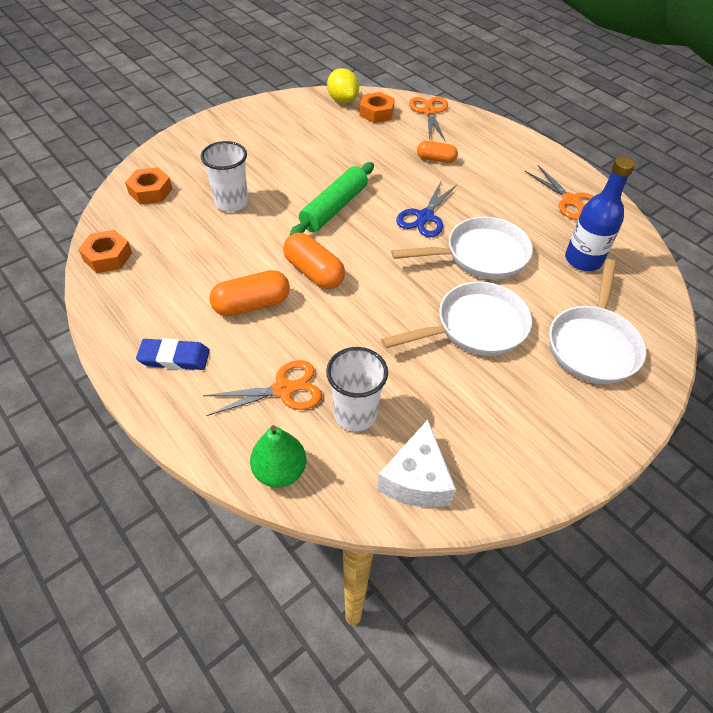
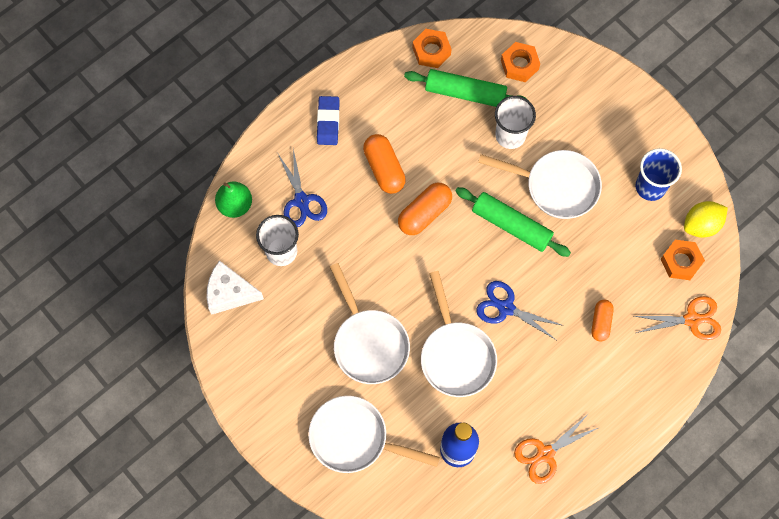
camera: 90 degrees right, 20 degrees up
orange scissors [203,360,322,416] -> blue scissors [278,149,327,227]
none -> green rolling pin [404,69,528,107]
none -> white pan [478,150,602,219]
none -> blue cup [636,148,682,201]

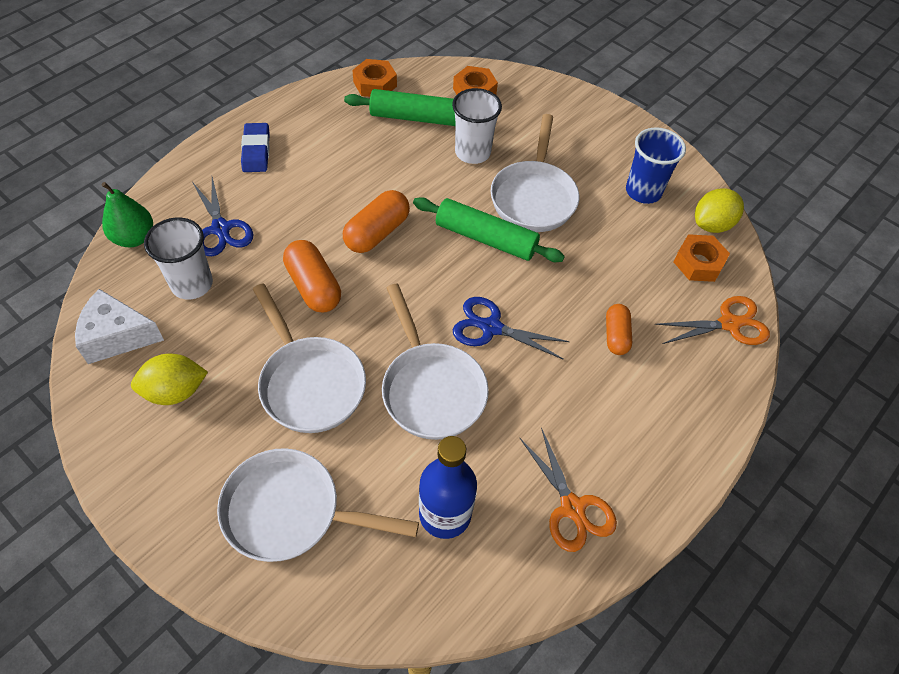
camera: 10 degrees left, 15 degrees down
orange capsule [363,134,406,194] -> orange capsule moved to [283,240,341,312]
white pan [478,150,602,219] -> white pan turned 90 degrees clockwise [491,114,579,232]
orange scissors [514,413,600,484] -> orange scissors turned 75 degrees counterclockwise [519,427,617,552]
none -> yellow lemon [131,354,208,405]

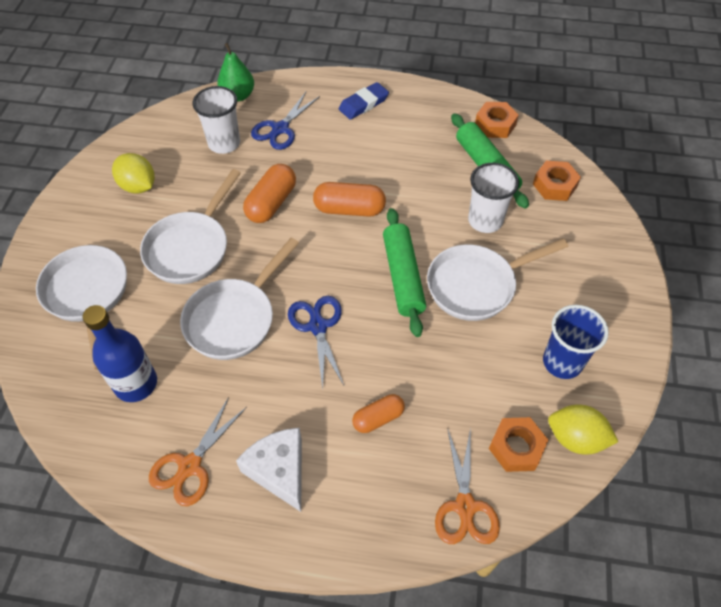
camera: 60 degrees right, 0 degrees up
white cheese [75,289,164,364] -> white cheese moved to [236,428,302,512]
orange scissors [655,296,770,345] -> orange scissors turned 45 degrees clockwise [435,428,500,544]

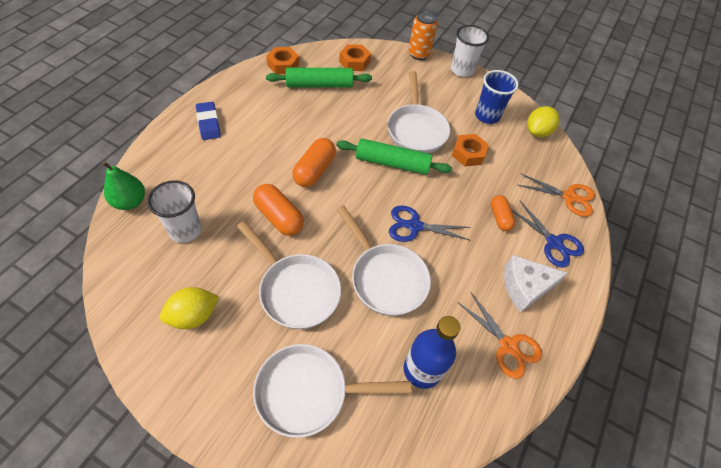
camera: 75 degrees left, 0 degrees up
blue scissors [251,92,320,150] -> blue scissors moved to [511,201,584,268]
white cup [468,163,519,233] -> white cup moved to [451,25,489,77]
orange nut [489,417,548,472] -> orange nut moved to [452,134,489,166]
none -> orange can [408,10,438,60]

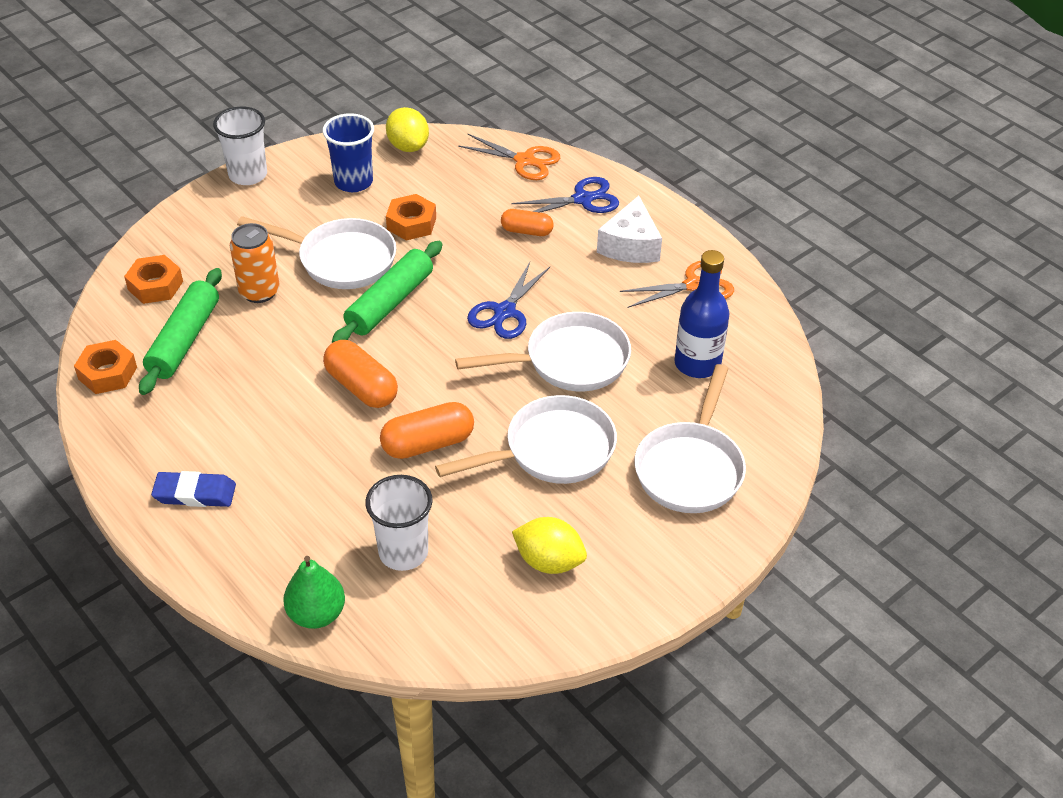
camera: 65 degrees left, 10 degrees down
yellow lemon [160,287,219,329] -> yellow lemon turned 60 degrees counterclockwise [512,517,587,574]
orange can [408,10,438,60] -> orange can moved to [230,223,279,303]
orange scissors [518,174,595,217] -> orange scissors turned 75 degrees clockwise [458,133,560,180]

